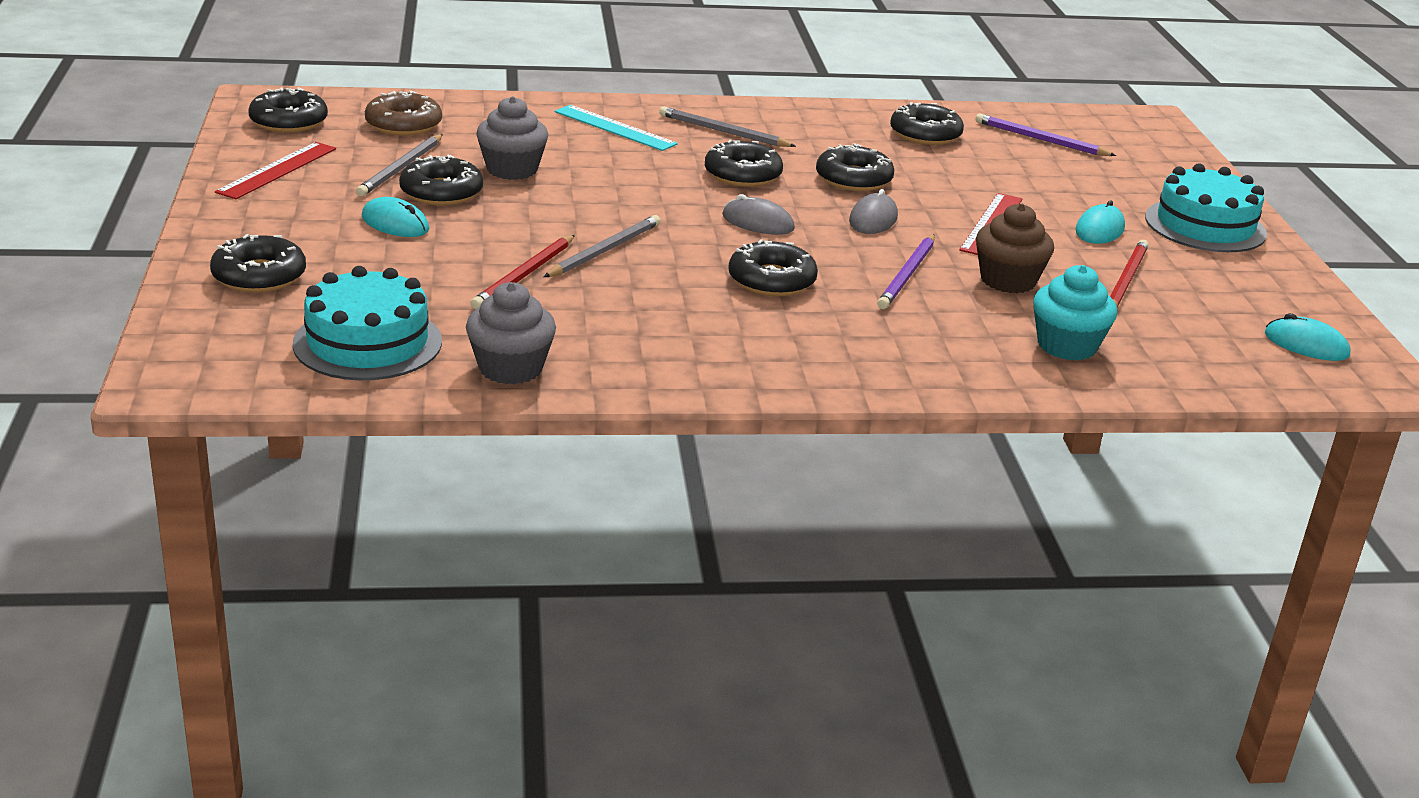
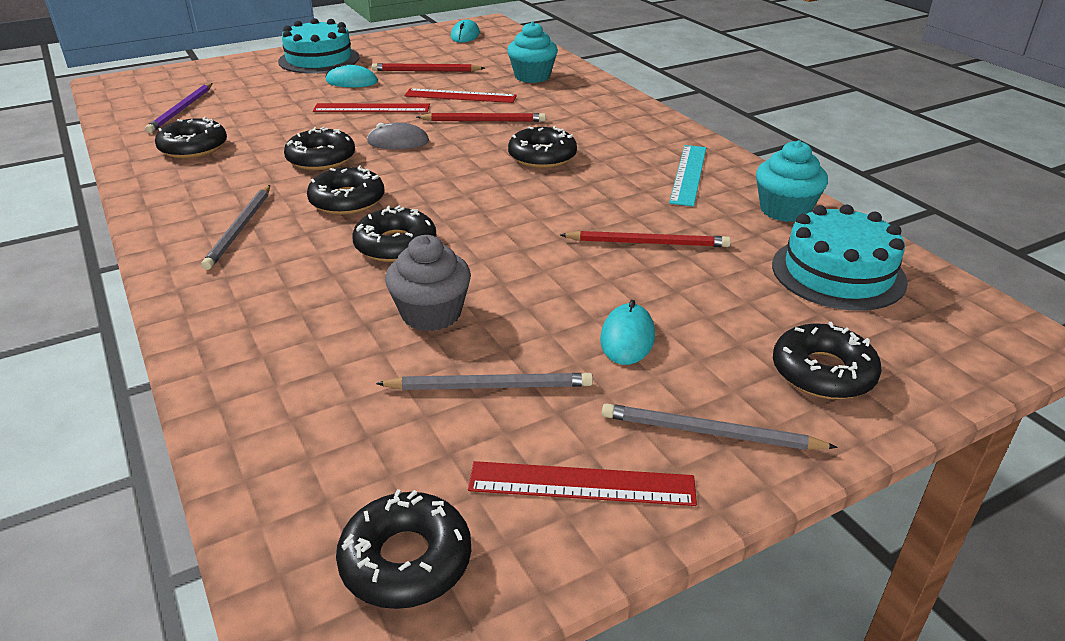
camera: 110 degrees left, 5 degrees up
brown donut [365,91,442,136] -> none
black donut [399,155,483,206] -> black donut moved to [352,206,437,262]
grey cupcake [466,282,556,384] -> turquoise cupcake [756,140,828,222]
grey pencil [544,215,661,277] -> grey pencil moved to [602,403,838,450]
turquoise ruler [555,105,678,151] -> turquoise ruler moved to [669,145,706,207]
grey mouse [722,194,795,235] -> none
purple pencil [877,234,935,309] -> red pencil [417,113,546,122]
brown cupcake [976,203,1054,293] -> red ruler [404,88,517,103]

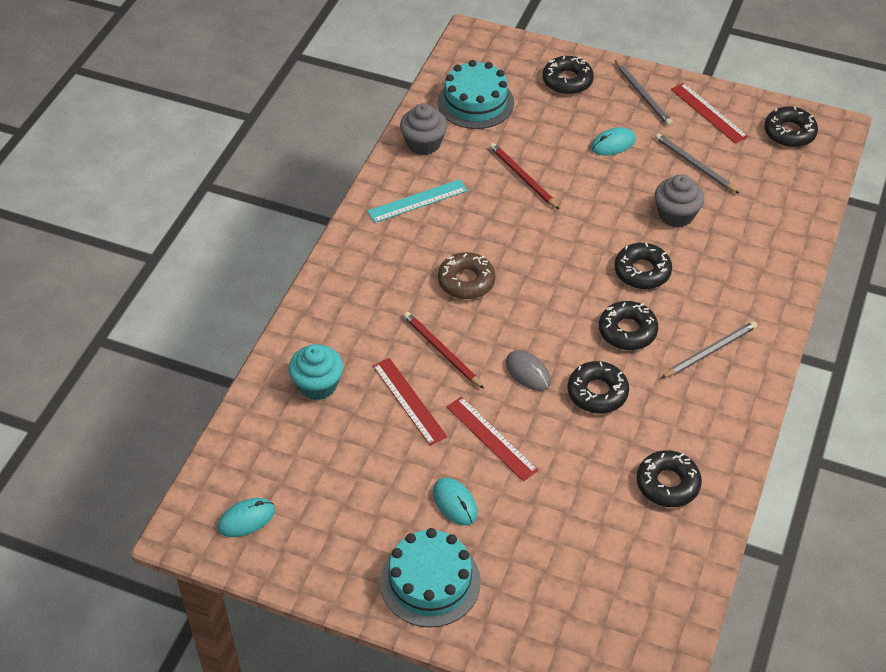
camera: 130 degrees left, 15 degrees up
purple pencil [145,83,213,133] -> none
red pencil [372,63,485,72] -> none
black donut [508,126,577,168] -> brown donut [438,252,495,299]
turquoise cupcake [756,140,828,222] -> grey cupcake [400,103,447,155]

